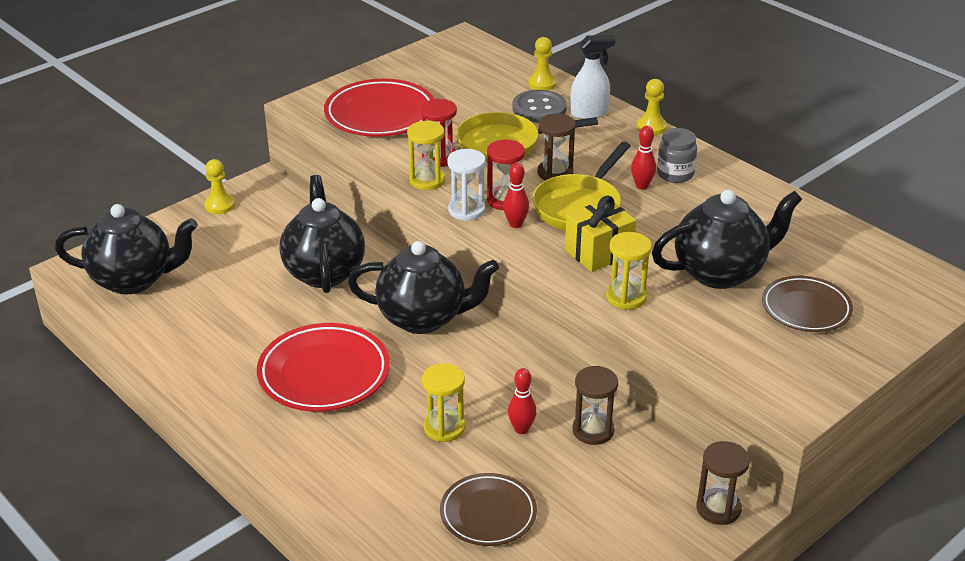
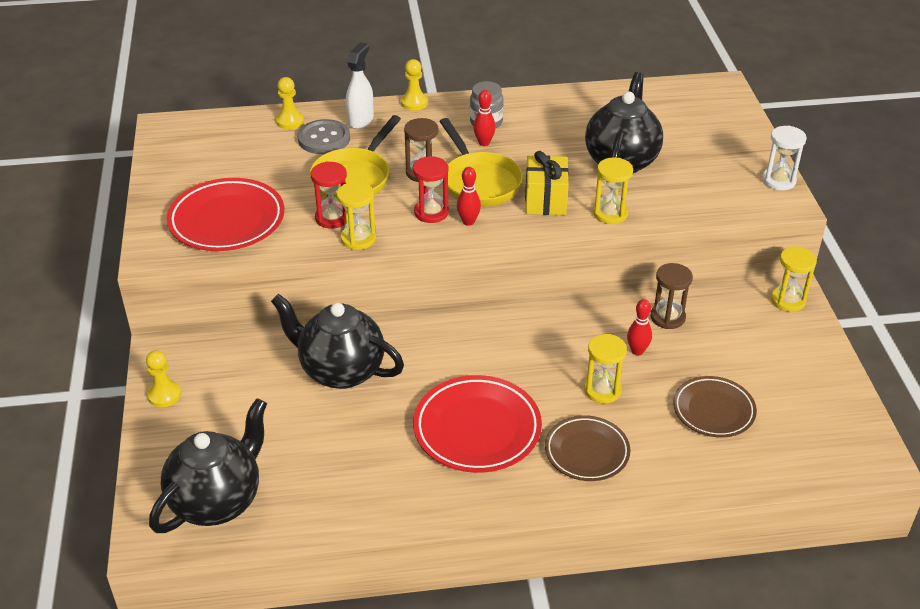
camera: 55 degrees left, 5 degrees up
black teapot [348,241,499,334] -> none
white hourglass [447,149,486,221] -> white hourglass moved to [762,125,807,190]
brown hourglass [696,441,750,525] -> yellow hourglass [771,246,817,312]
brown plate [762,276,853,332] -> brown plate moved to [545,415,630,481]

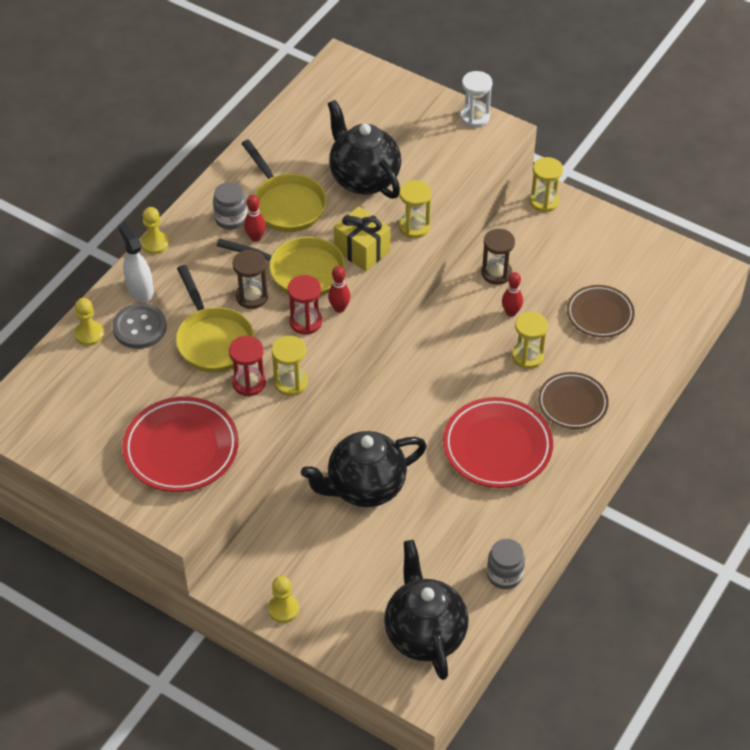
camera: 50 degrees left, 10 degrees up
none -> yellow pan [241,139,327,232]
none -> grey jar [487,539,525,589]

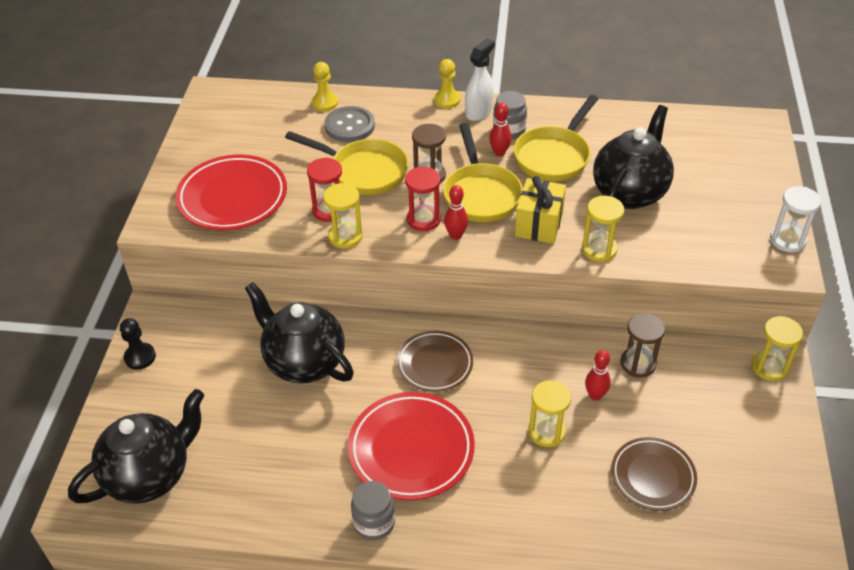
camera: 65 degrees right, 5 degrees down
white spray bottle [118,223,154,302] -> white spray bottle moved to [465,38,495,121]
yellow pan [175,265,254,373] -> yellow pan turned 105 degrees counterclockwise [285,131,409,195]
yellow pawn [268,576,299,623] -> black pawn [120,318,156,370]
grey jar [487,539,525,589] -> grey jar moved to [351,481,395,540]
brown plate [538,372,609,429] -> brown plate moved to [397,331,473,392]

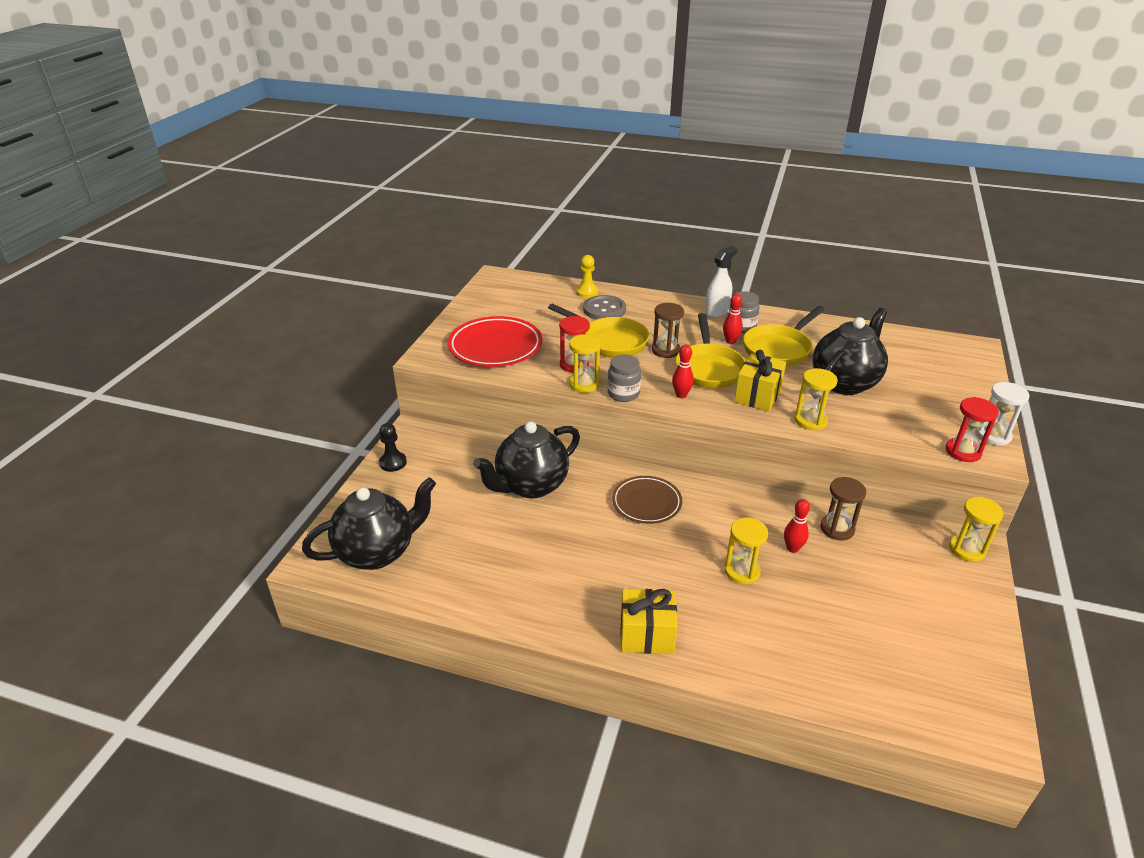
camera: 10 degrees right, 10 degrees down
black teapot [245,282,354,384] -> black teapot turned 90 degrees counterclockwise [473,421,580,498]
red plate [348,392,475,500] -> none
grey jar [351,481,395,540] -> grey jar moved to [608,355,641,402]
red hourglass [405,166,441,231] -> red hourglass moved to [945,397,999,462]
yellow pawn [434,59,460,108] -> none
brown plate [611,437,697,511] -> none
none -> yellow gift [620,589,678,654]

